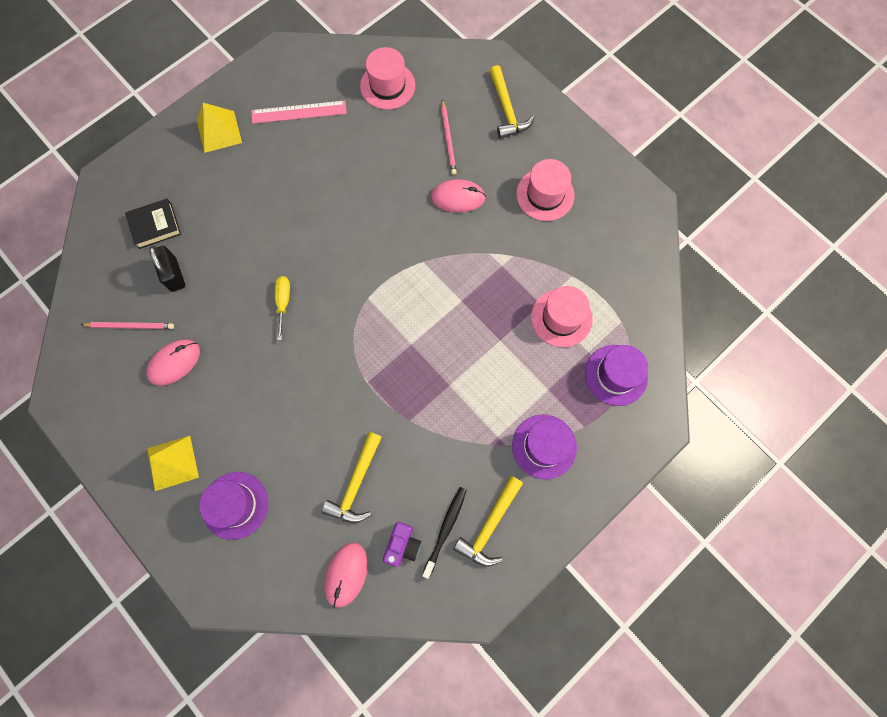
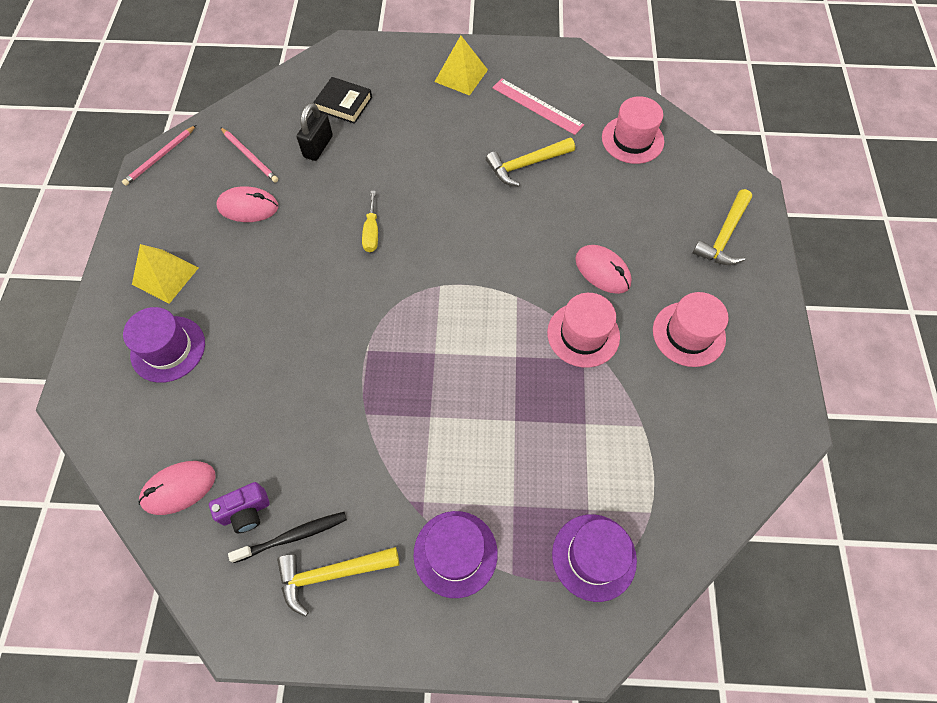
camera: 45 degrees right, 10 degrees down
yellow screwdriver [275,276,290,340] -> yellow screwdriver turned 135 degrees clockwise [362,191,378,252]
yellow hammer [322,432,382,523] -> yellow hammer moved to [486,138,575,187]
pink pencil [441,100,457,175] -> pink pencil moved to [122,125,196,186]
pink hat [531,286,593,347] -> pink hat moved to [547,293,620,368]

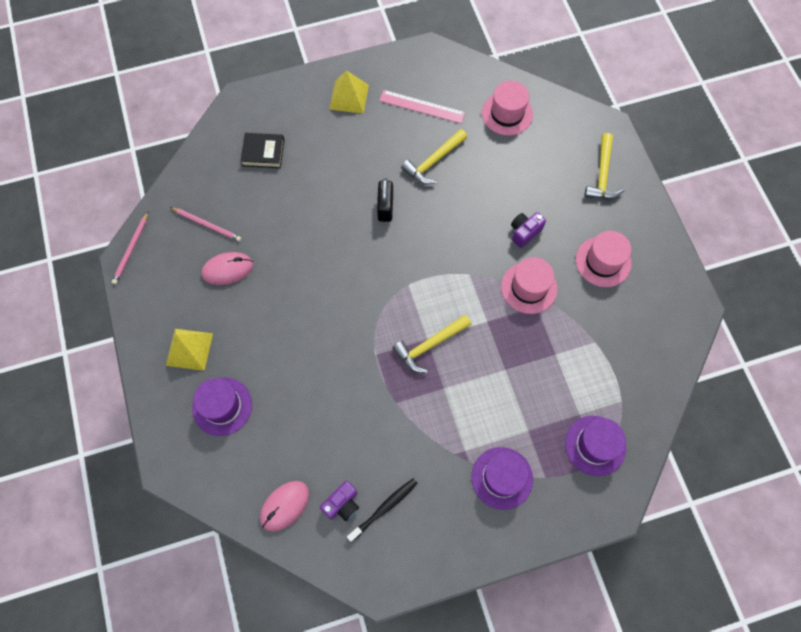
camera: 20 degrees left, 5 degrees up
yellow hammer [277,547,399,617] -> yellow hammer moved to [393,315,472,373]
black padlock [297,103,333,161] -> black padlock moved to [377,178,393,222]
yellow screwdriver [362,191,378,252] -> none
pink mouse [575,245,632,294] -> purple camera [511,212,546,248]

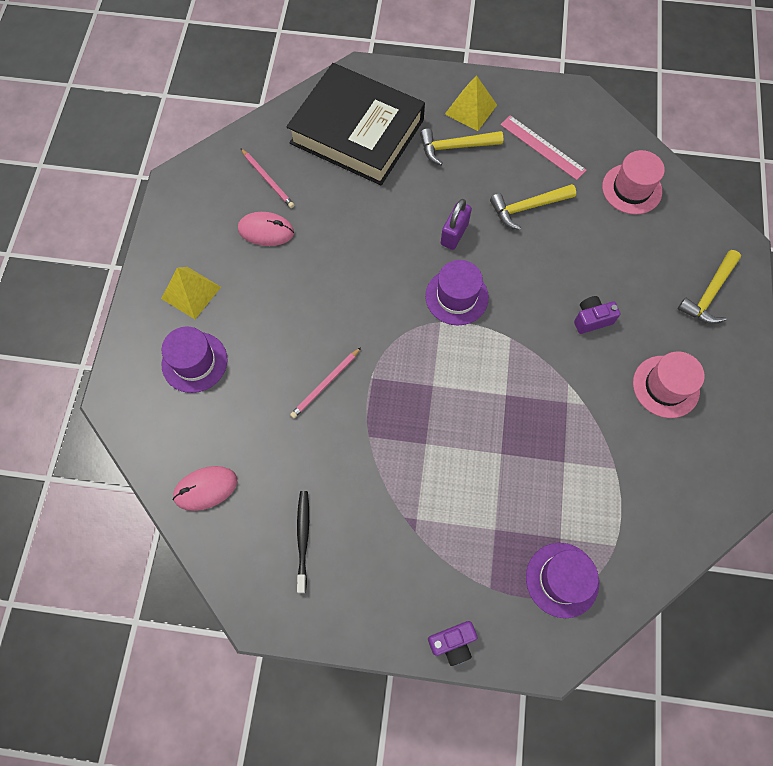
camera: 25 degrees right, 0 degrees up
pink pencil [112,212,148,284] -> pink pencil moved to [290,347,361,418]
black book [241,133,284,168] -> black book [286,63,425,185], size x2.47
purple camera [320,481,359,521] -> purple camera moved to [428,621,477,666]
black toothbrush [347,478,418,542] -> black toothbrush turned 75 degrees counterclockwise [297,491,309,593]
black padlock [377,178,393,222] -> purple padlock [441,199,472,250]
yellow hammer [393,315,472,373] -> yellow hammer moved to [420,128,503,165]
purple hat [471,447,533,510] -> purple hat moved to [425,260,489,325]
pink hat [501,257,557,314] -> none

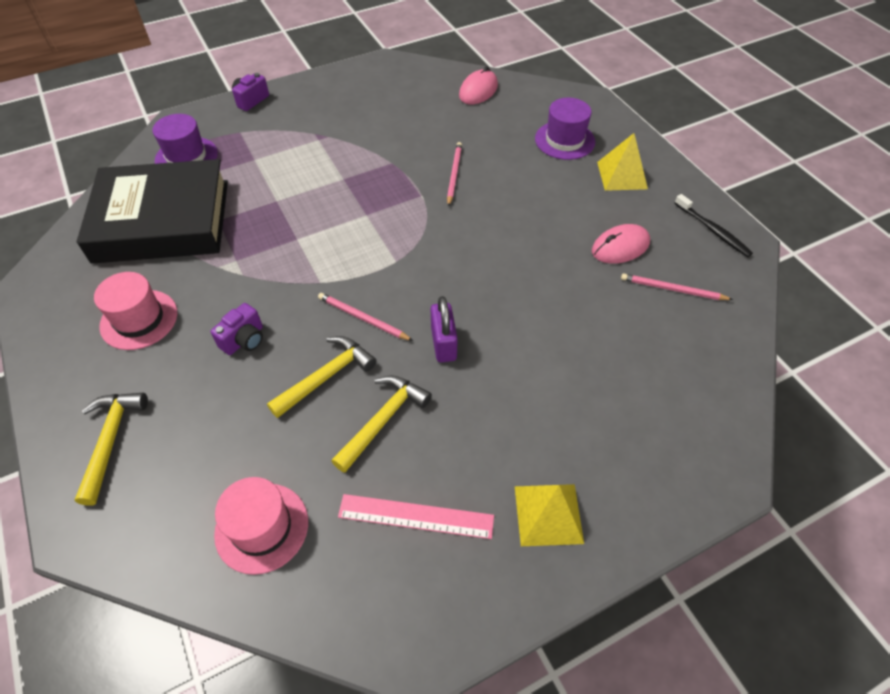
camera: 145 degrees right, 15 degrees down
black book [286,63,425,185] -> black book moved to [77,159,228,264]
black toothbrush [297,491,309,593] -> black toothbrush moved to [674,194,753,257]
yellow hammer [420,128,503,165] -> yellow hammer moved to [267,336,377,418]
purple hat [425,260,489,325] -> none
none -> pink pencil [318,293,413,341]

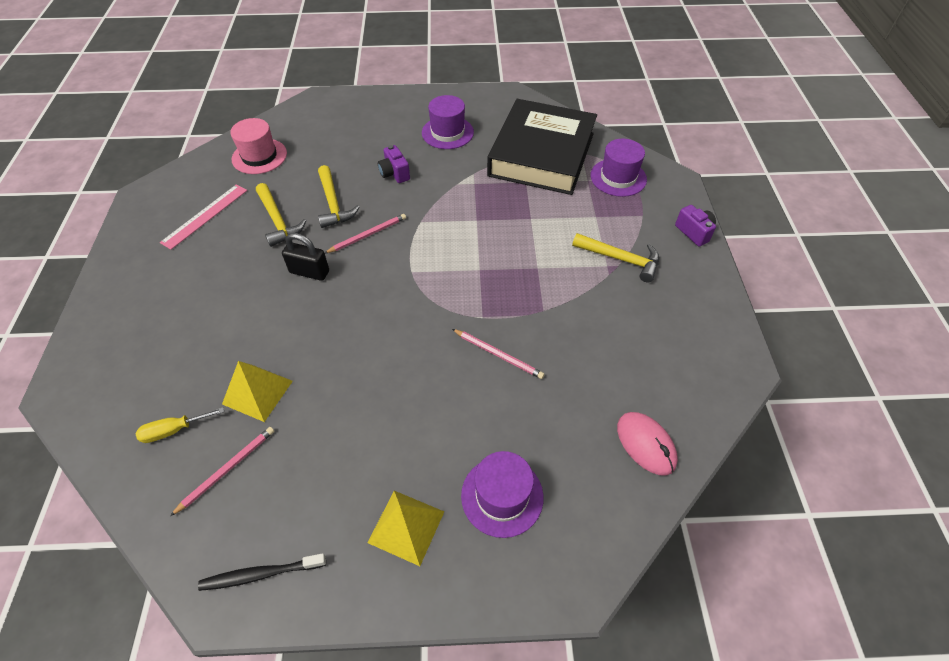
camera: 115 degrees right, 0 degrees up
yellow hammer [75,393,148,506] -> yellow hammer moved to [572,233,659,282]
pink hat [94,272,177,350] -> purple hat [422,95,474,149]
purple padlock [431,296,458,362] -> black padlock [282,233,329,281]
yellow pyramid [515,484,584,546] -> yellow pyramid moved to [222,361,293,422]
pink mouse [592,224,650,264] -> none
none -> yellow screwdriver [136,407,224,443]

